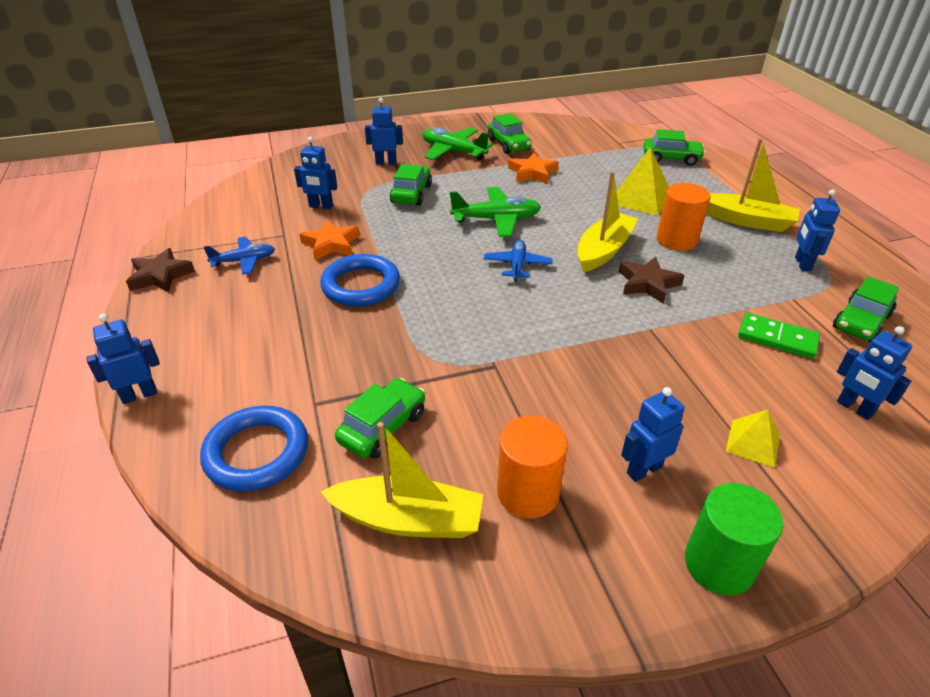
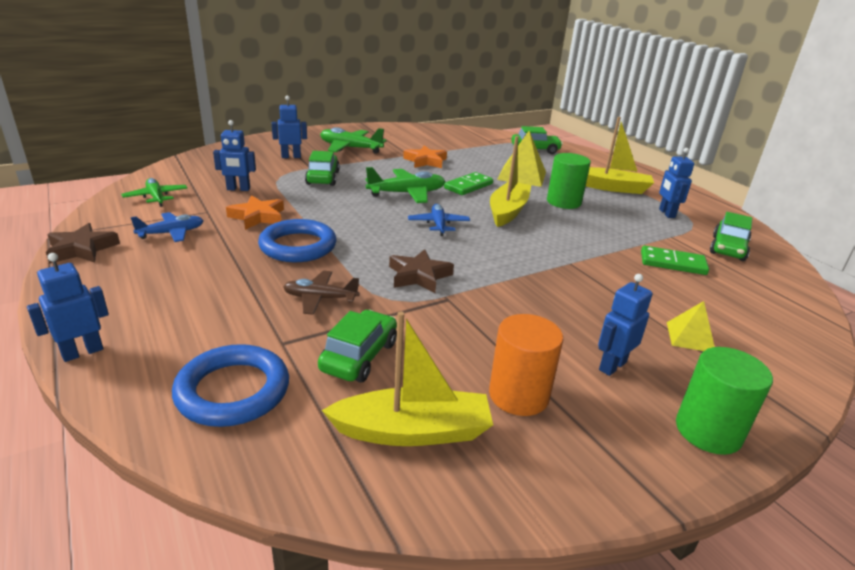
camera: 15 degrees left, 10 degrees down
green car [488,113,531,154] -> none
brown star [619,257,684,304] -> brown star moved to [389,249,454,293]
orange cylinder [657,183,711,251] -> green cylinder [547,153,591,209]
blue robot [837,326,912,420] -> none
none -> green plane [121,178,188,207]
none -> brown plane [283,271,359,315]
none -> green domino [444,172,493,195]

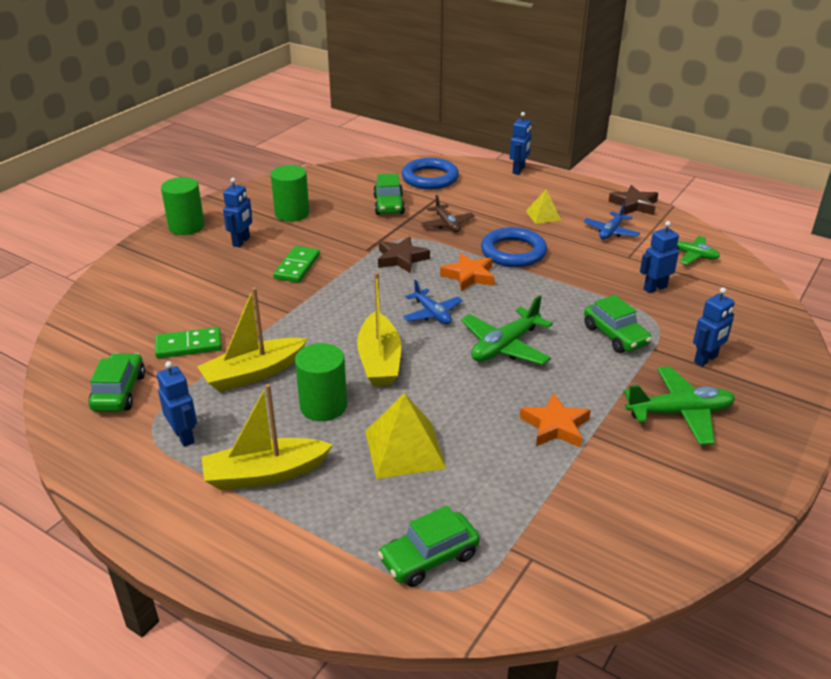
camera: 155 degrees right, 5 degrees up
orange star [226,195,284,230] -> orange star moved to [440,253,495,291]
brown plane [283,271,359,315] -> brown plane turned 90 degrees clockwise [420,195,475,232]
yellow boat [322,312,493,446] -> yellow boat moved to [197,287,307,392]
green domino [444,172,493,195] -> green domino moved to [273,246,320,283]
orange cylinder [489,314,563,416] -> green cylinder [271,165,310,222]
yellow pyramid [667,301,715,351] -> yellow pyramid moved to [526,190,562,224]

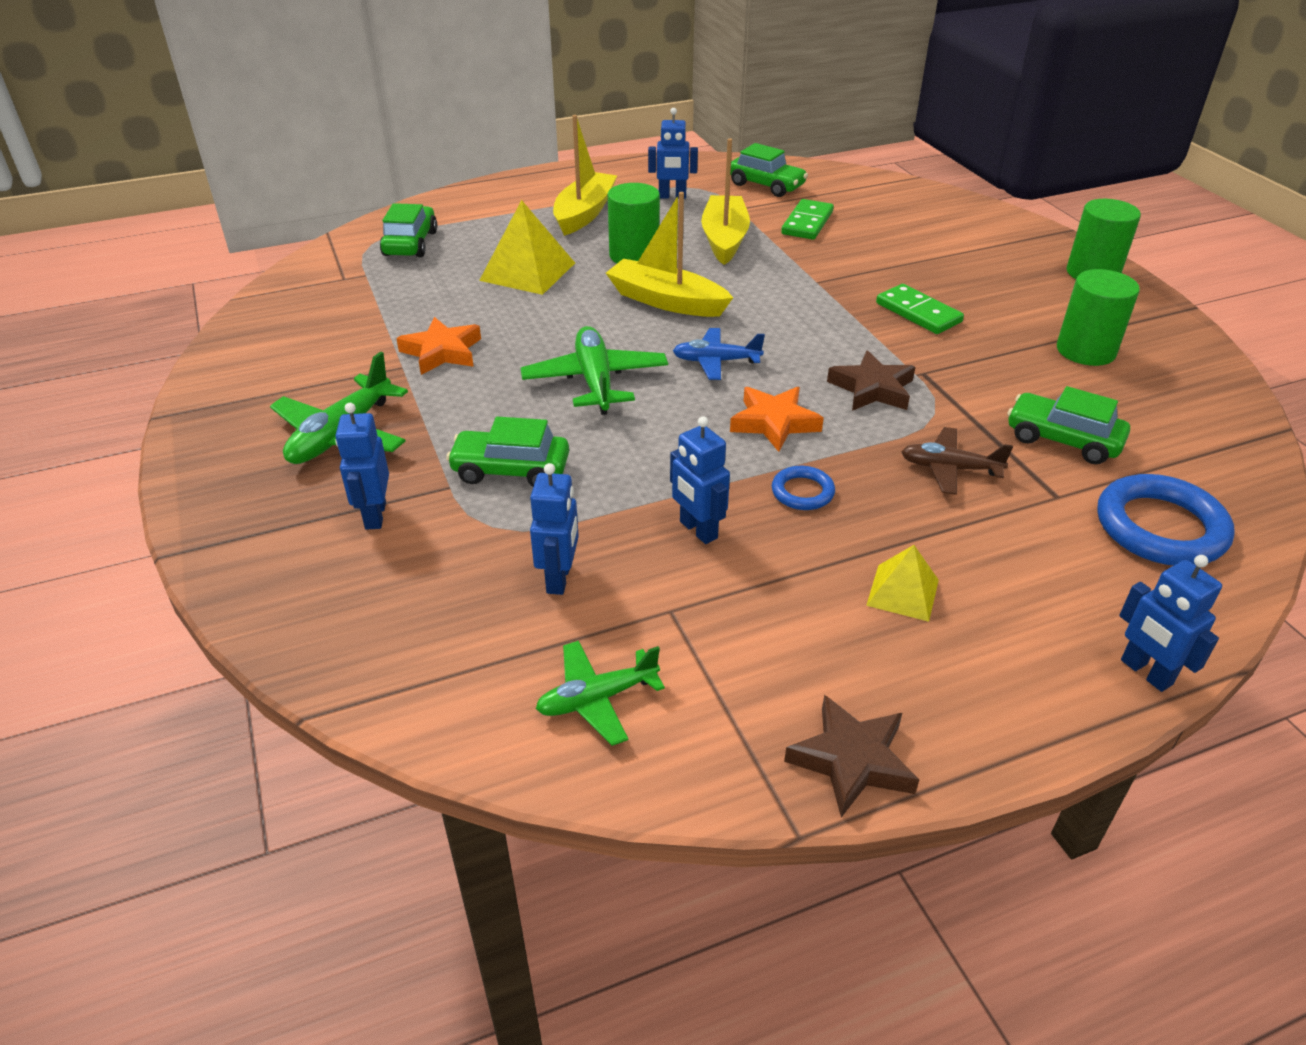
camera: 125 degrees right, 5 degrees up
blue robot [223,178,252,247] -> blue robot moved to [670,416,730,544]
blue ring [481,227,547,267] -> blue ring [772,466,835,510], size x0.52
blue plane [584,203,640,239] -> none

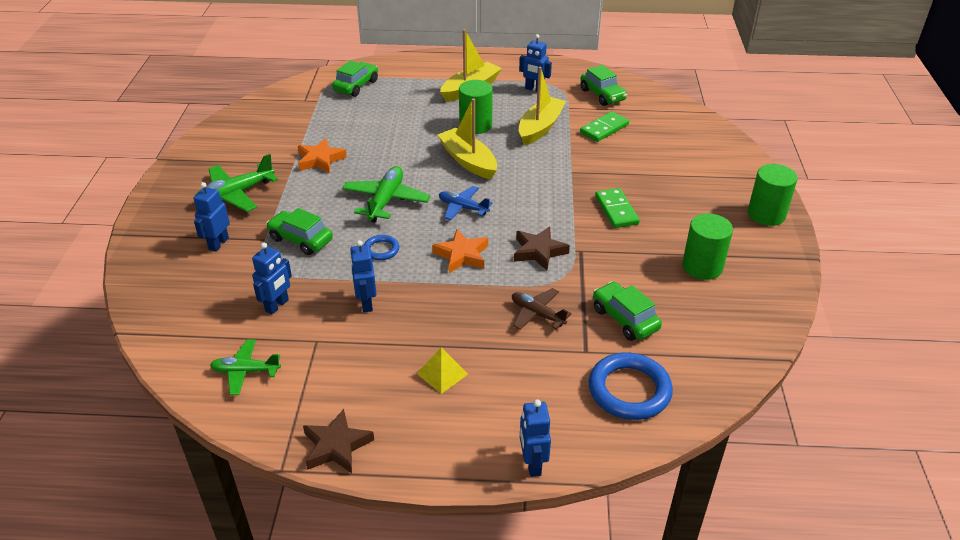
camera: 25 degrees right, 0 degrees up
yellow pyramid [479,200,575,295] -> none
blue ring [772,466,835,510] -> blue ring moved to [364,235,399,260]

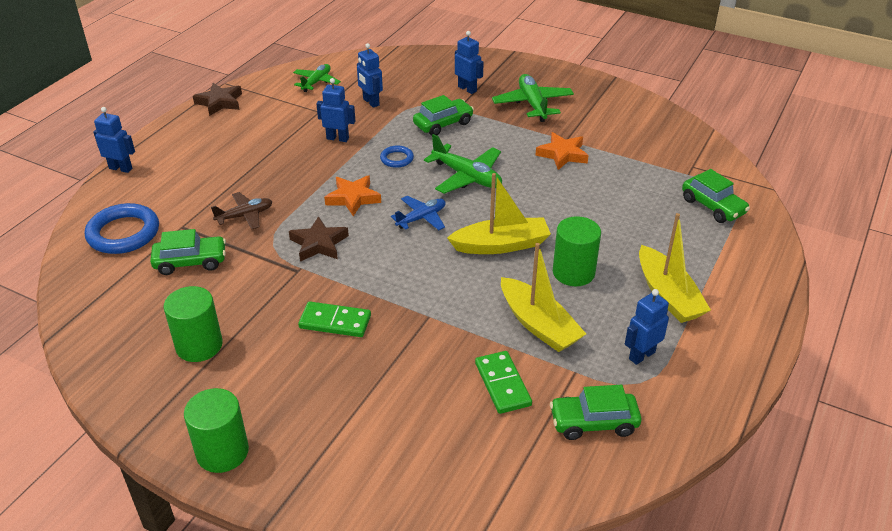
camera: 115 degrees right, 0 degrees up
yellow pyramid [417,347,468,394] -> none

